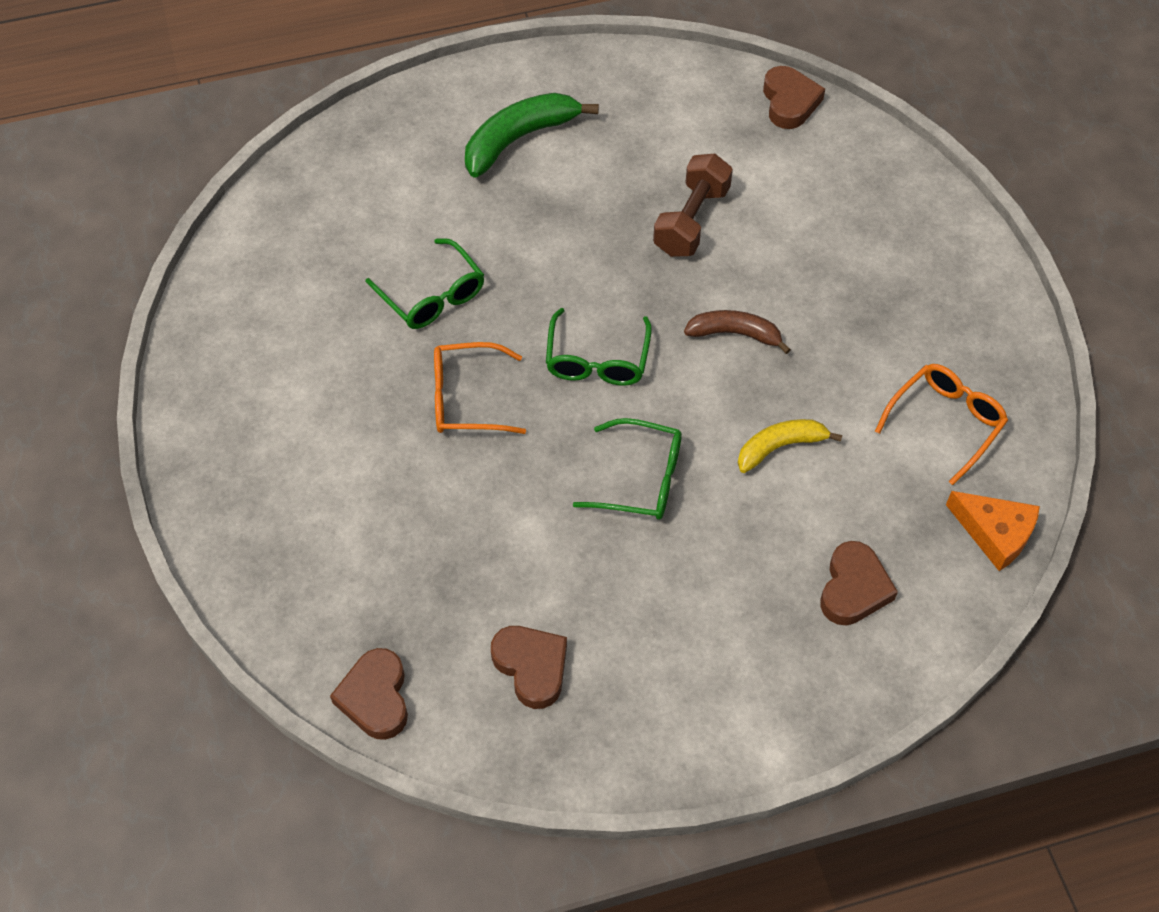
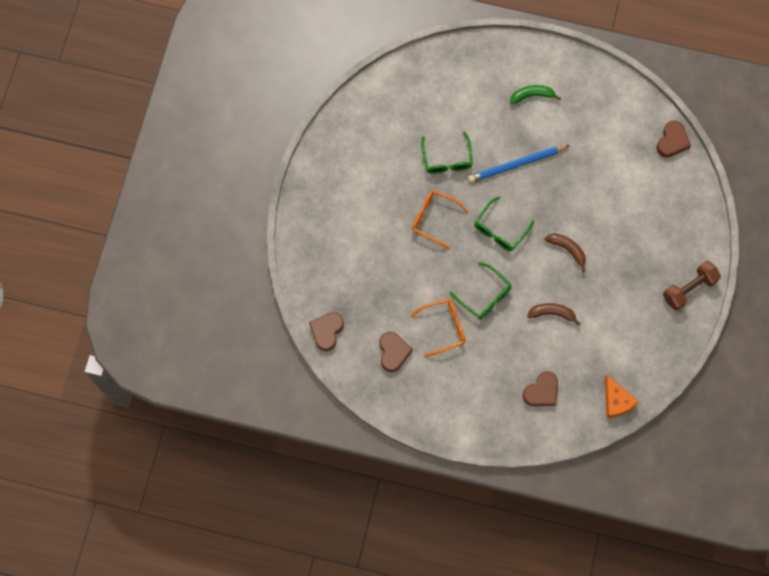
camera: 30 degrees right, 15 degrees up
green banana [465,93,599,178] -> green banana [510,85,561,105], size x0.64
brown dumbbell [653,154,733,257] -> brown dumbbell moved to [663,261,721,310]
yellow banana [738,419,842,473] -> brown banana [527,303,580,326]
orange glasses [875,364,1008,485] -> orange glasses moved to [410,299,465,357]
none -> blue pencil [468,145,570,183]

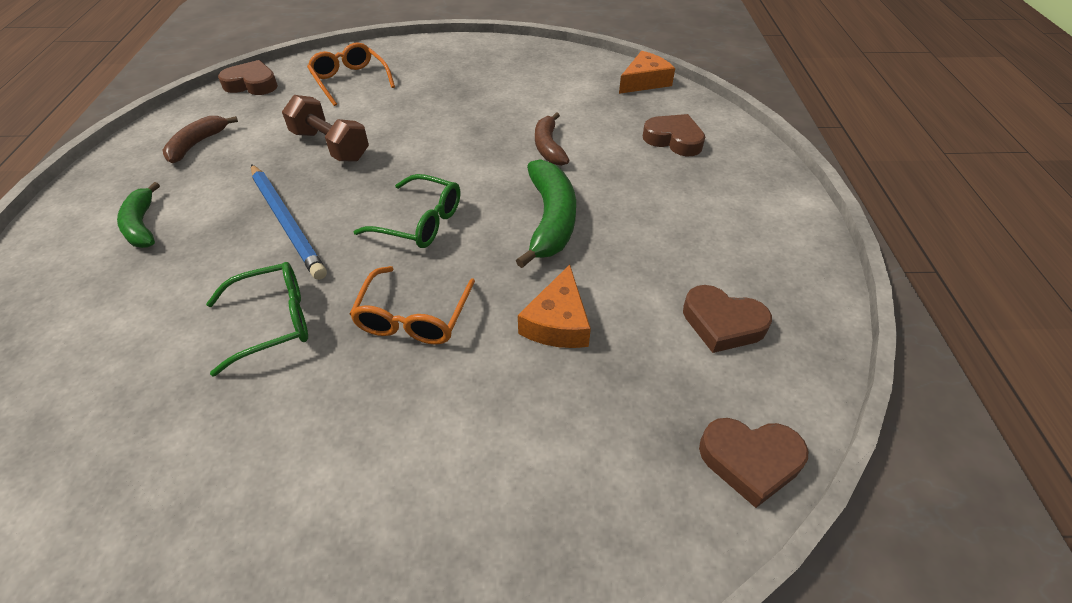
camera: 105 degrees left, 25 degrees down
brown heart [379,332,413,372] -> brown heart turned 135 degrees counterclockwise [683,285,772,353]
orange glasses [410,299,465,357] -> orange glasses moved to [307,42,395,106]
green glasses [449,262,511,320] -> green banana [516,159,576,268]
brown banana [544,233,586,273] -> brown banana moved to [163,116,238,163]
brown dumbbell [663,261,721,310] -> brown dumbbell moved to [282,95,369,162]
none -> orange cheese [518,264,591,348]

